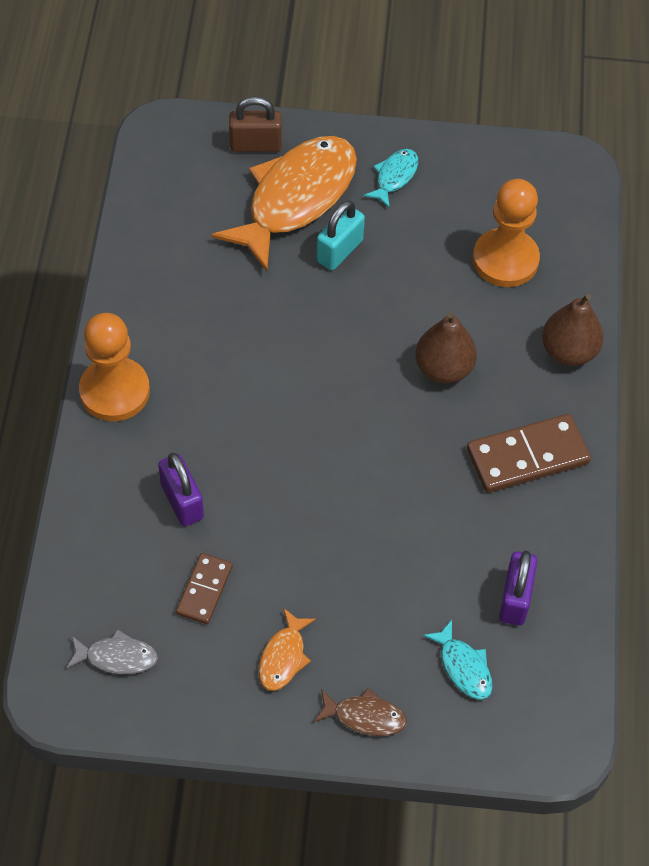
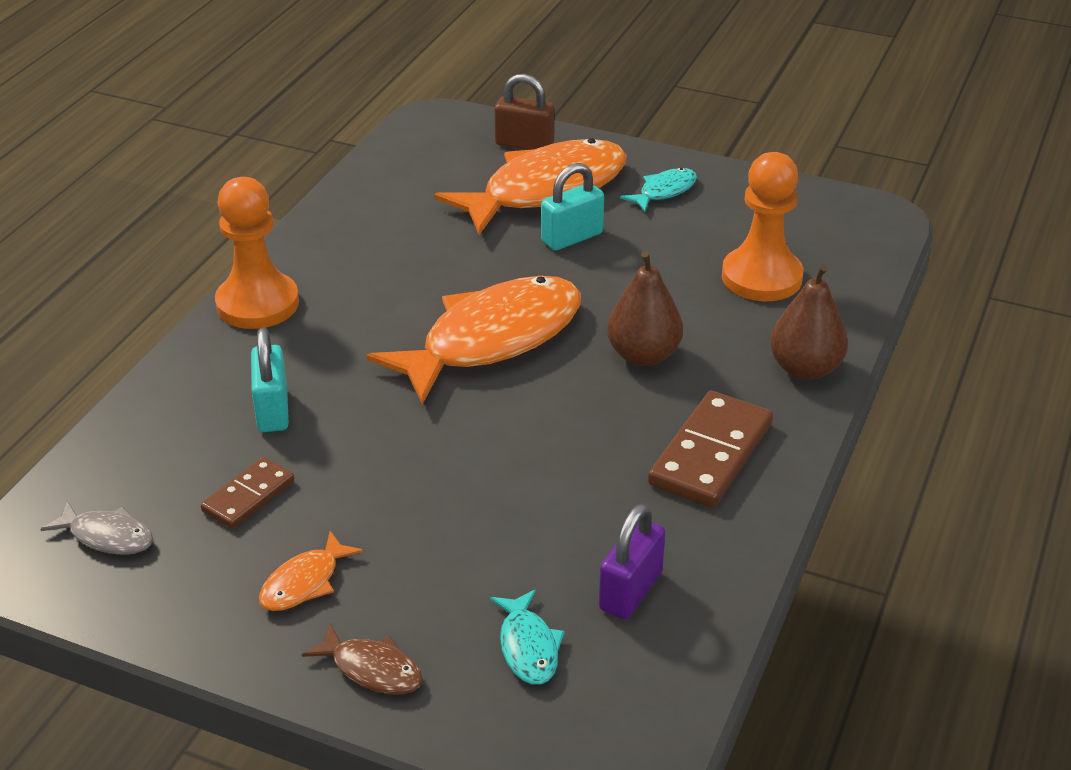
camera: 20 degrees right, 20 degrees down
purple padlock [158,453,204,526] -> turquoise padlock [251,328,289,432]
brown domino [467,414,591,493] -> brown domino turned 60 degrees counterclockwise [648,391,773,508]
none -> orange fish [366,276,581,405]

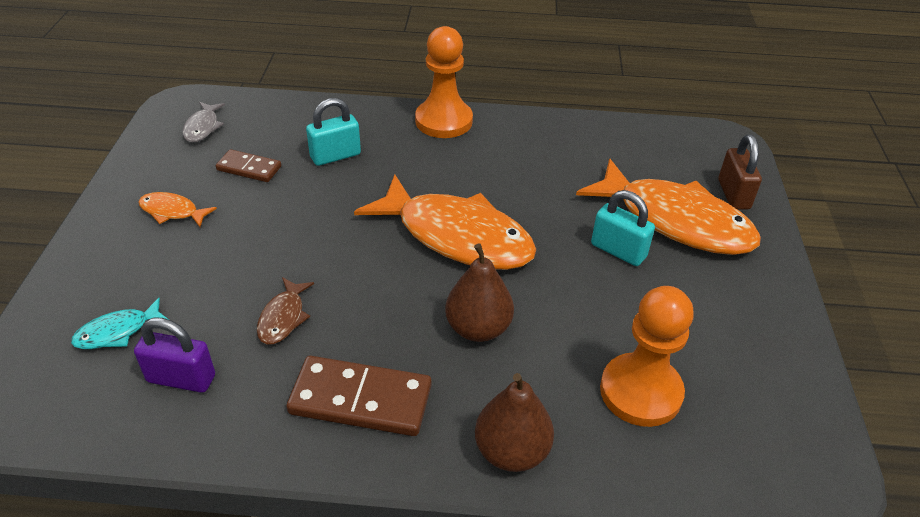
camera: 70 degrees right, 5 degrees up
brown fish [302,623,423,694] -> brown fish moved to [257,277,314,345]
turquoise fish [620,168,697,212] -> none

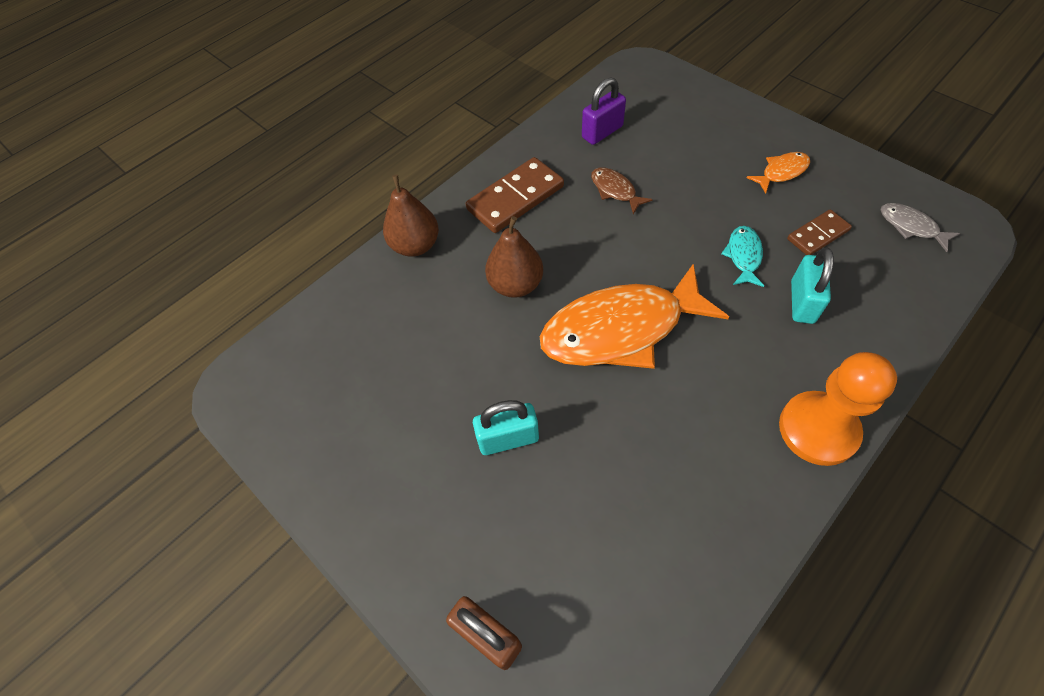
camera: 135 degrees right, 15 degrees up
turquoise fish [71,298,169,349] -> turquoise fish moved to [721,226,764,287]
orange fish [576,159,761,255] -> none
orange pawn [600,286,694,427] -> none

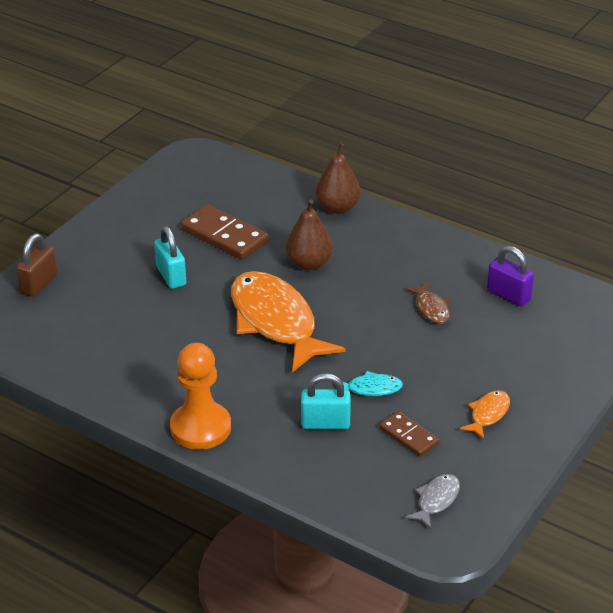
camera: 75 degrees right, 20 degrees down
brown domino [466,157,564,233] -> brown domino moved to [181,204,269,260]
brown fish [591,167,653,214] -> brown fish turned 120 degrees clockwise [406,282,450,324]
orange fish [746,152,810,194] -> orange fish turned 105 degrees counterclockwise [459,390,510,439]

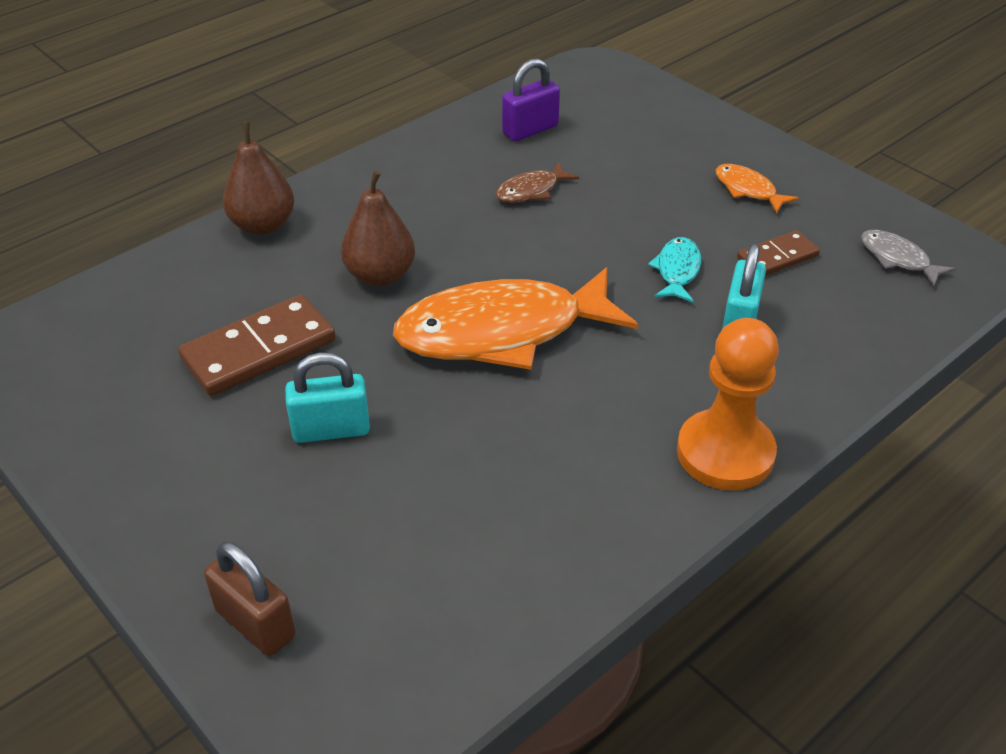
camera: 75 degrees left, 5 degrees up
brown fish [406,282,450,324] -> brown fish turned 150 degrees clockwise [496,161,579,203]

